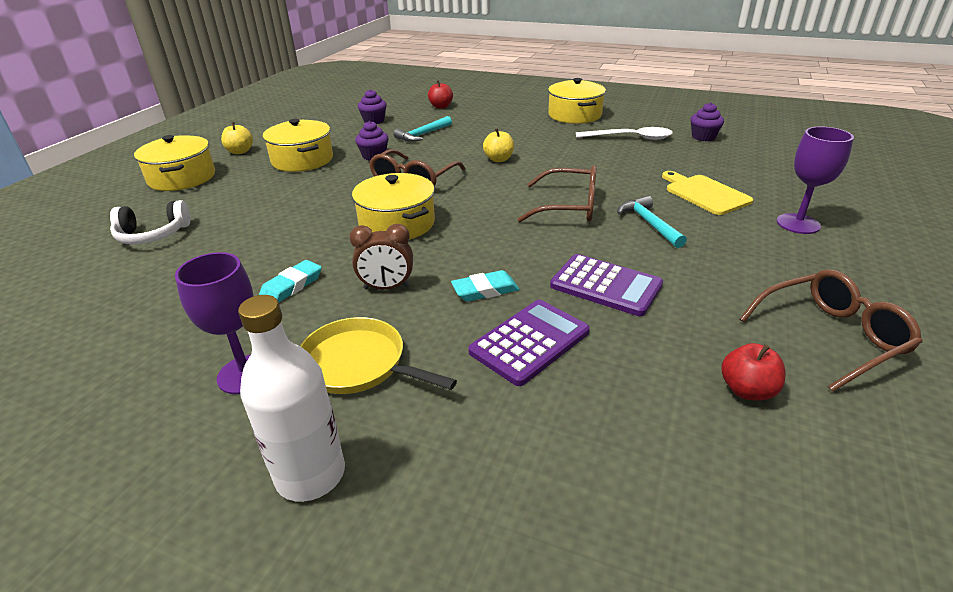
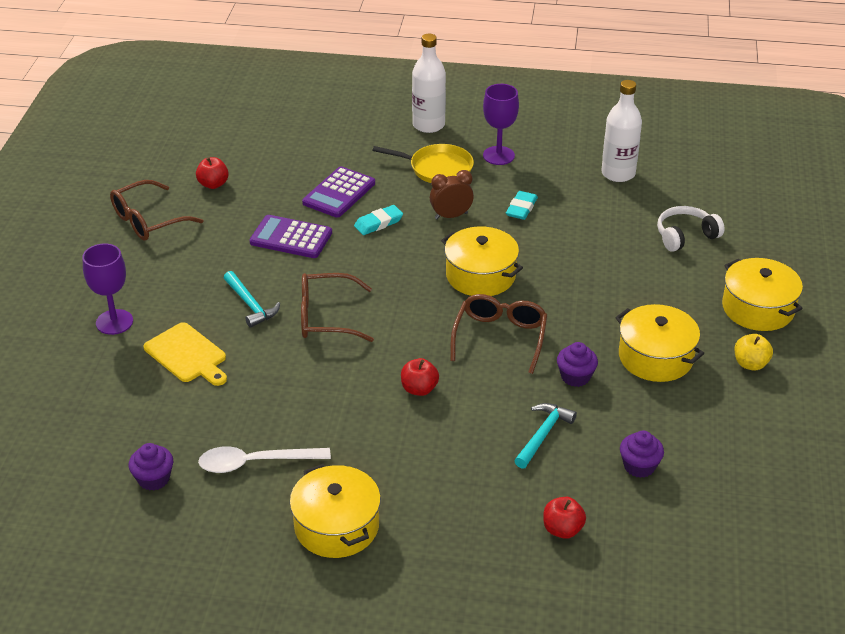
camera: 165 degrees right, 5 degrees up
yellow apple [483,128,514,162] -> red apple [401,358,439,396]
none -> white bottle [601,80,642,182]

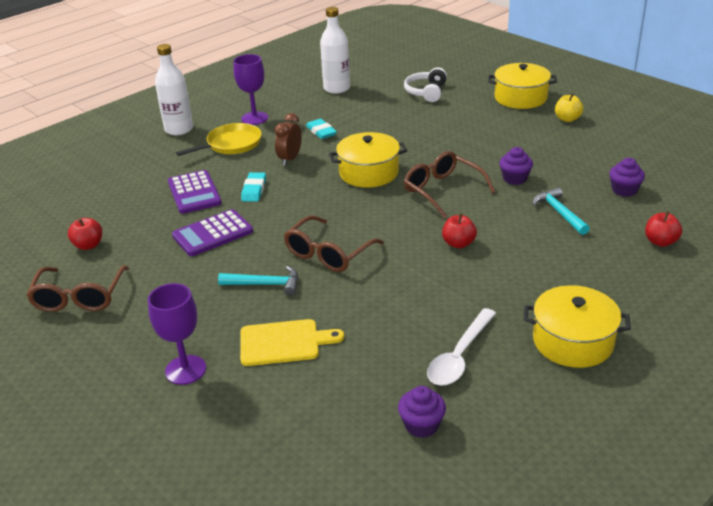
camera: 50 degrees left, 5 degrees down
yellow pot [615,304,704,382] -> none

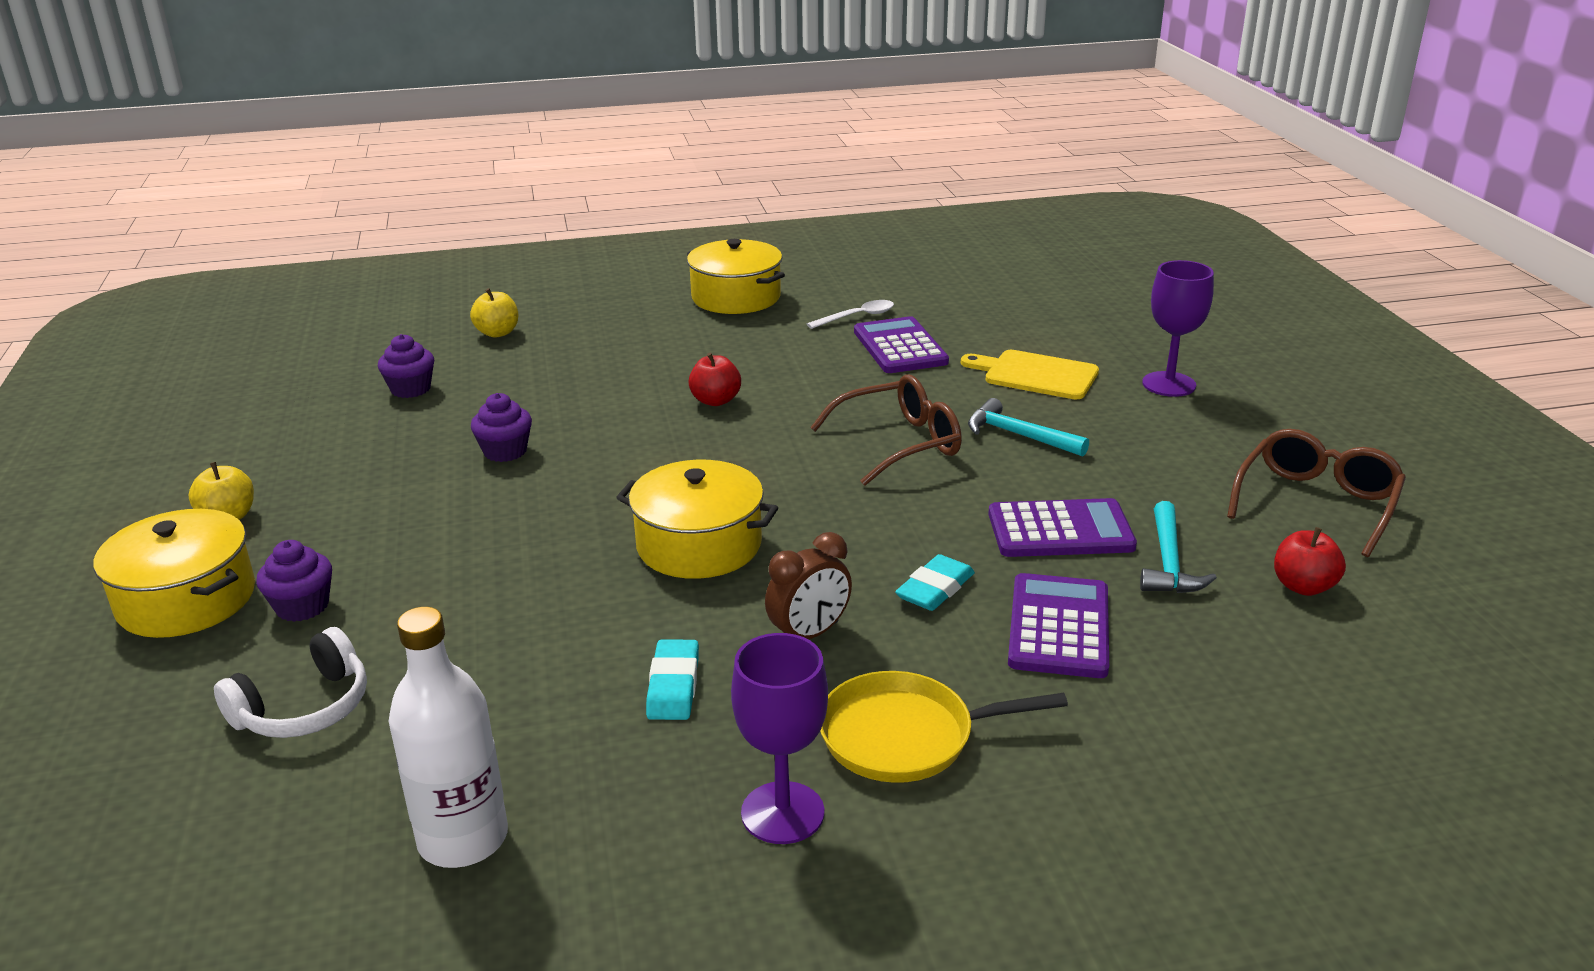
camera: 150 degrees left, 5 degrees down
white bottle [155,44,193,135] -> none
purple cupcake [398,386,446,438] -> purple cupcake moved to [256,540,332,622]
brown glasses [404,151,495,219] -> none
white spoon [427,308,496,386] -> white spoon [807,300,894,329], size x0.65
turquoise hammer [532,187,590,235] -> turquoise hammer moved to [1140,501,1217,593]
red apple [645,211,682,247] -> yellow apple [470,288,518,338]
none -> purple calculator [854,316,949,373]

